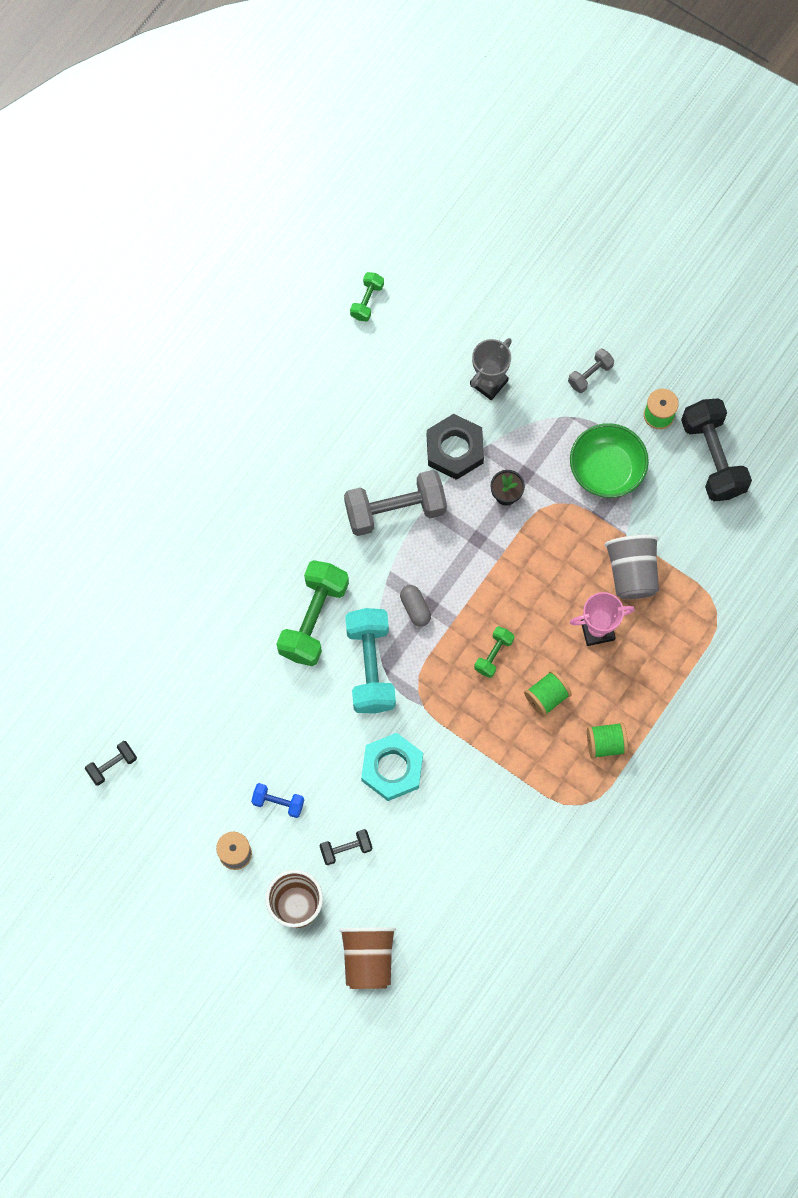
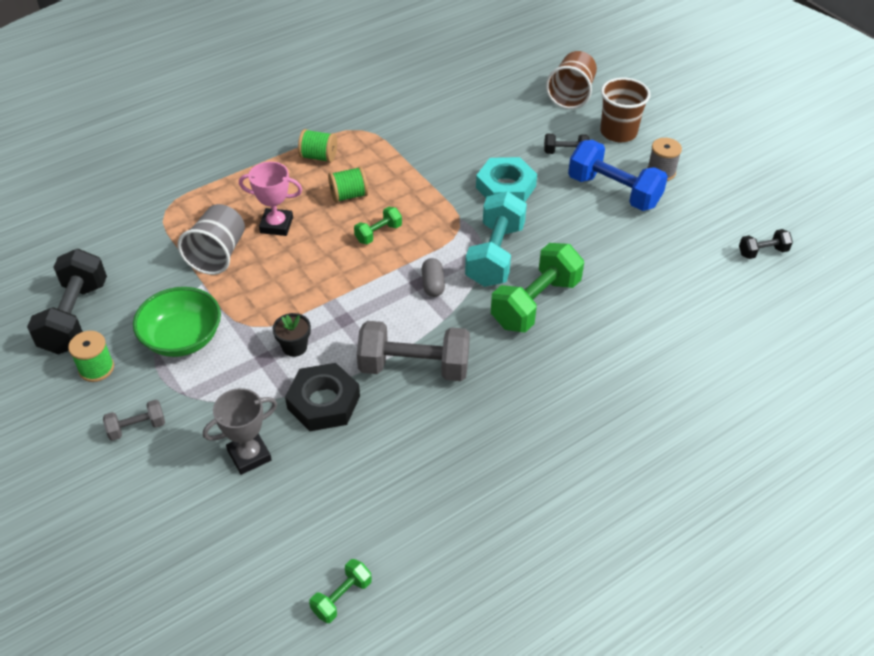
camera: 160 degrees left, 25 degrees down
blue dumbbell [251,783,304,818] -> blue dumbbell [568,140,668,211], size x2.02

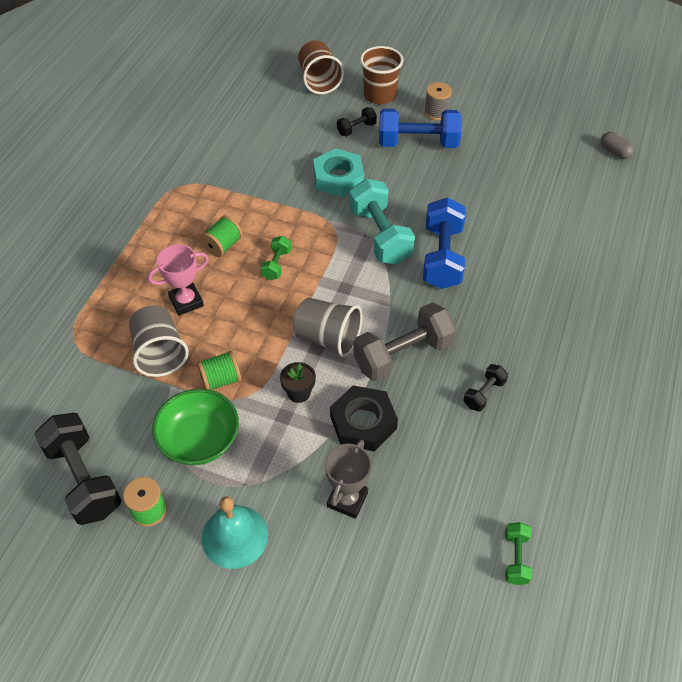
camera: 35 degrees left, 5 degrees up
grey dumbbell [103,400,165,441] -> turquoise bell [202,497,268,569]
green spool [298,129,337,163] -> green spool moved to [197,351,241,390]
grey capsule [422,258,445,297] -> grey capsule moved to [601,132,634,159]
green dumbbell [491,243,584,332] -> blue dumbbell [423,197,466,289]
black dumbbell [739,229,793,259] -> black dumbbell moved to [463,364,508,411]
none -> grey cup [293,297,363,357]

